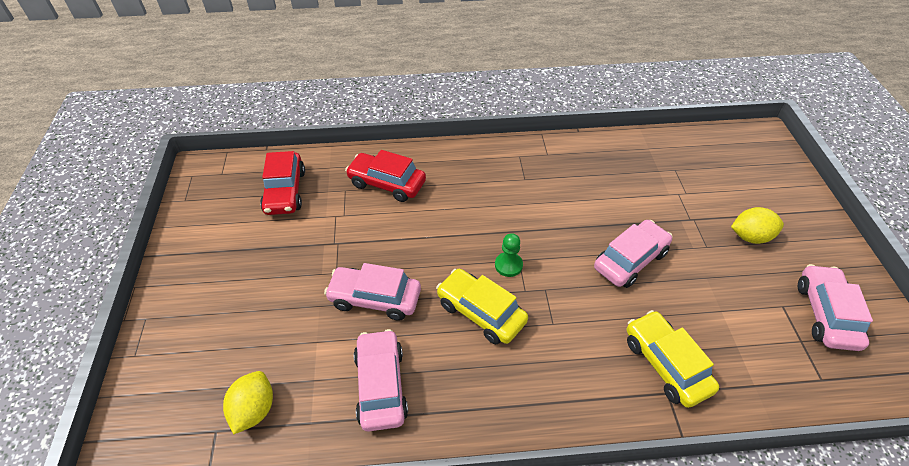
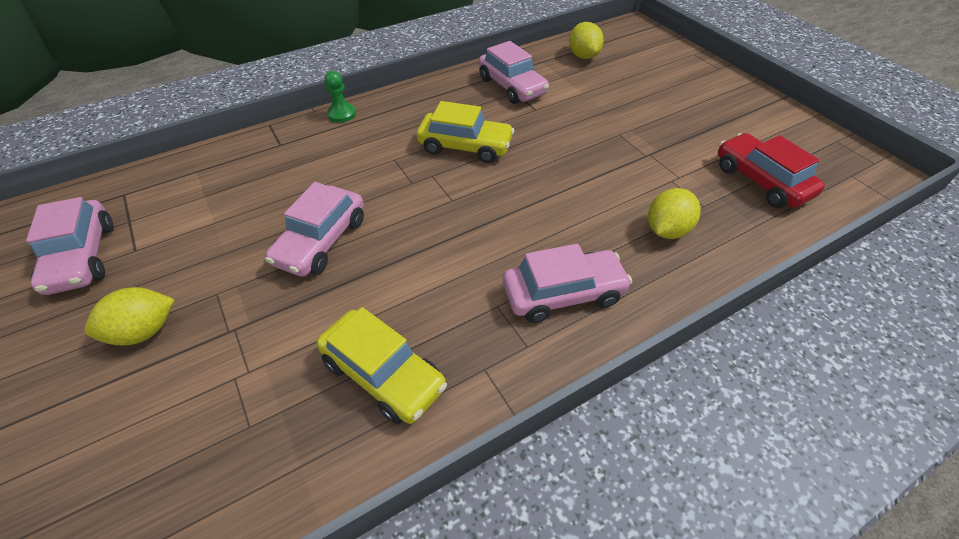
camera: 155 degrees right, 0 degrees up
pink car [324,263,421,321] -> pink car moved to [503,244,632,323]
red car [345,150,426,202] -> yellow lemon [648,188,701,239]
green pawn [495,233,523,277] -> green pawn moved to [325,71,356,123]
yellow car [627,310,719,408] -> yellow car moved to [316,307,447,424]

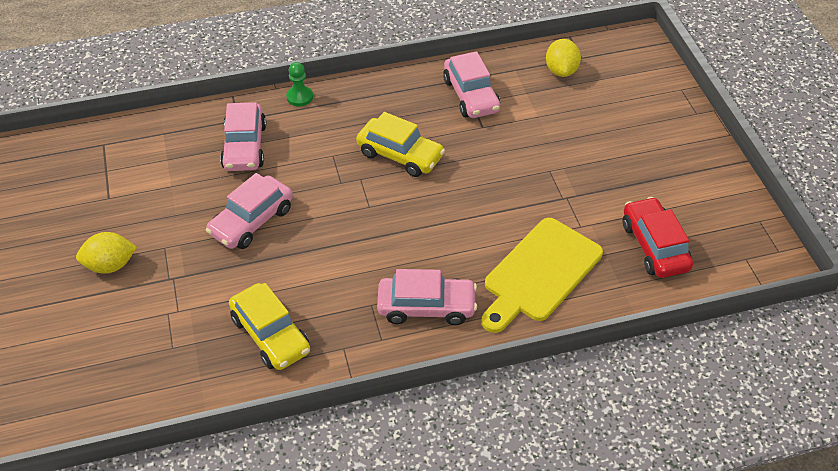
camera: 15 degrees right, 0 degrees up
pink car [26,197,114,295] -> pink car moved to [220,102,267,171]
yellow lemon [648,188,701,239] -> yellow cutting board [481,218,603,333]

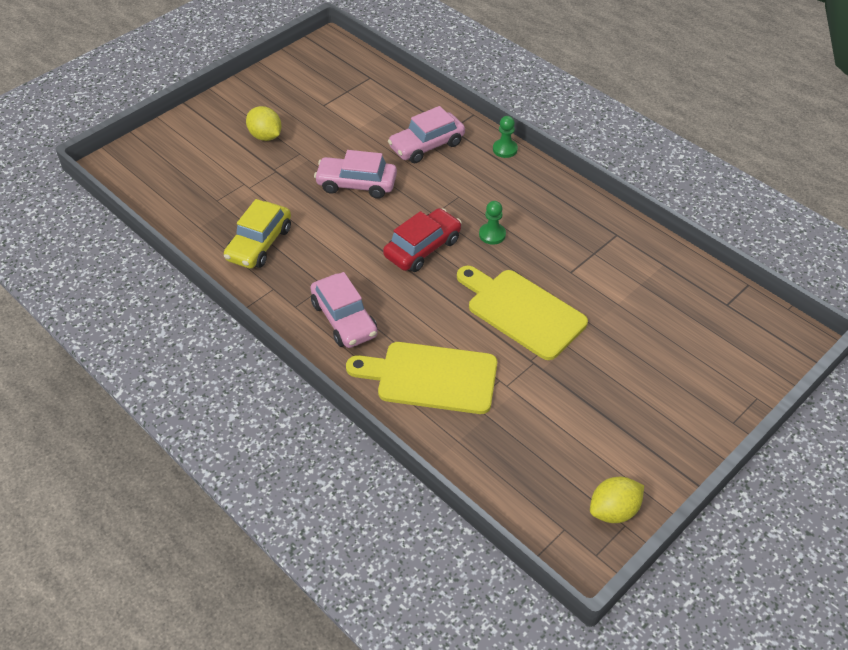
camera: 60 degrees right, 0 degrees up
yellow car [356,112,445,177] -> green pawn [479,201,506,245]
pink car [443,51,500,118] -> none
yellow lemon [546,39,581,77] -> yellow lemon moved to [590,477,644,523]
red car [623,197,693,278] -> red car moved to [383,208,462,272]
none -> yellow cutting board [457,266,588,360]

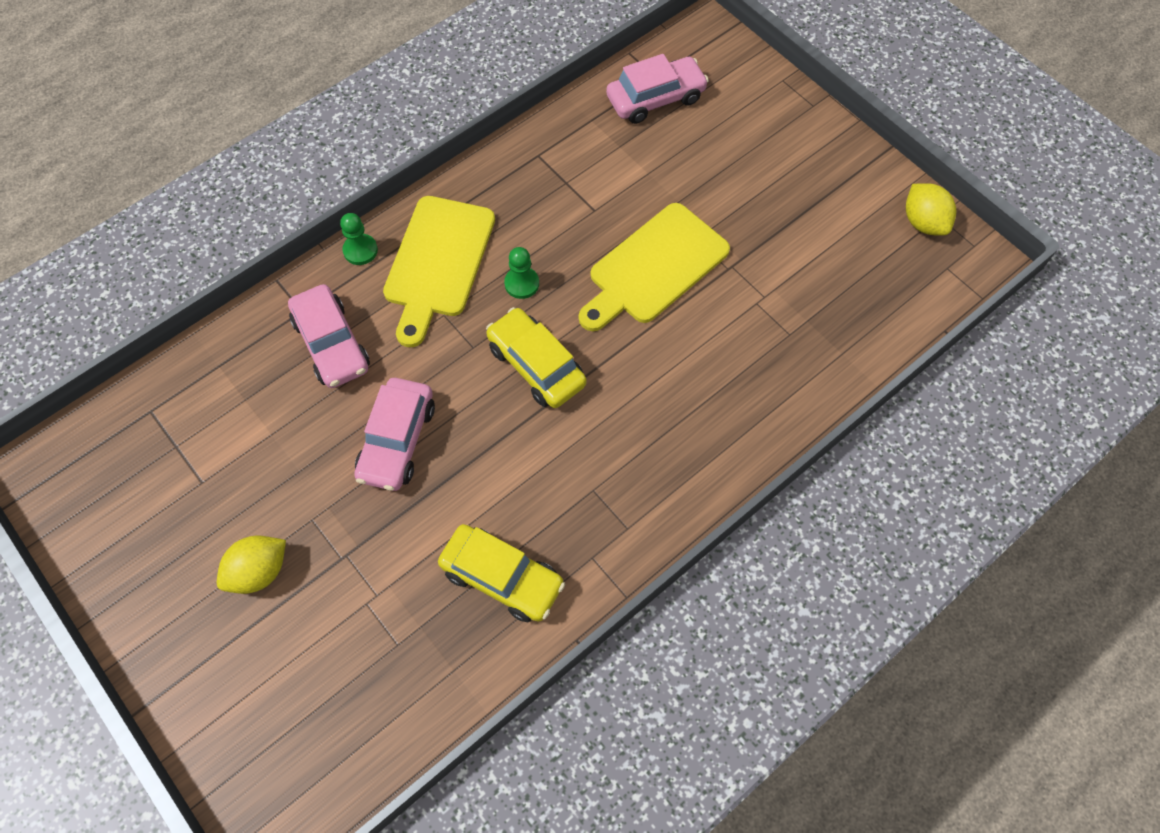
camera: 85 degrees left, 15 degrees up
pink car [310,272,378,348] -> pink car moved to [606,54,709,124]
yellow cutting board [346,342,497,414] -> yellow cutting board moved to [383,196,495,347]
red car [383,208,462,272] -> yellow car [486,307,587,408]

